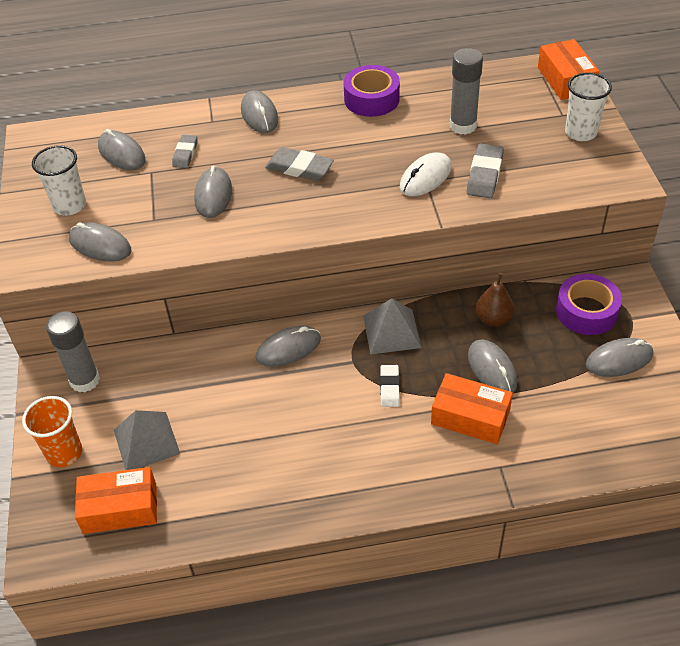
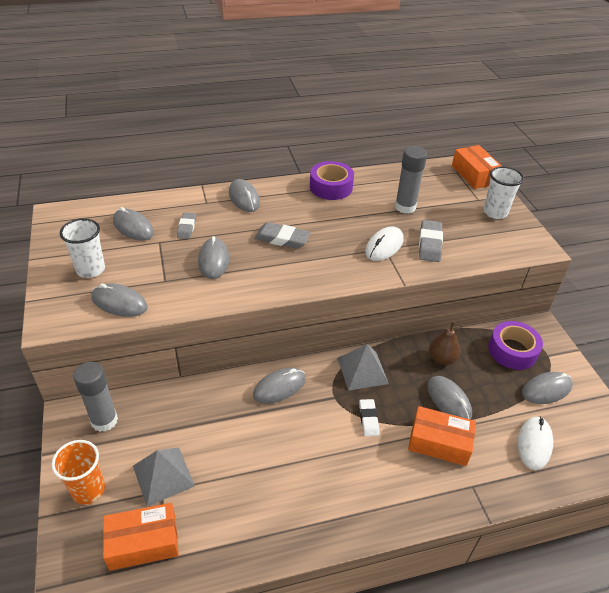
camera: 10 degrees left, 5 degrees down
none -> white mouse [518,417,553,470]

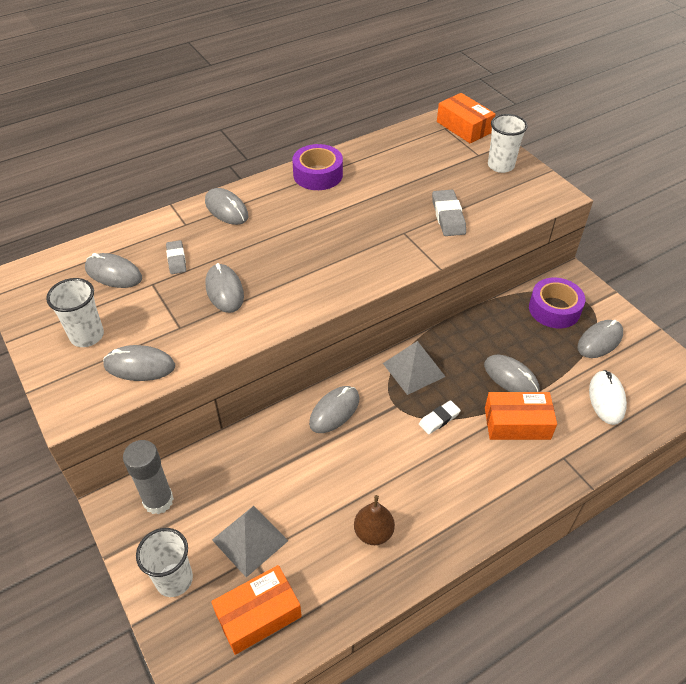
camera: 15 degrees left, 5 degrees up
orange cup [51,440,105,504] -> white cup [136,528,193,597]
grey eraser [254,222,311,249] -> none
white eraser [359,399,379,436] -> white eraser turned 75 degrees clockwise [419,400,461,435]
white mouse [365,227,404,261] -> none
grey glue stick [395,146,427,214] -> none
brown pear [429,321,460,365] -> brown pear moved to [354,495,395,545]

